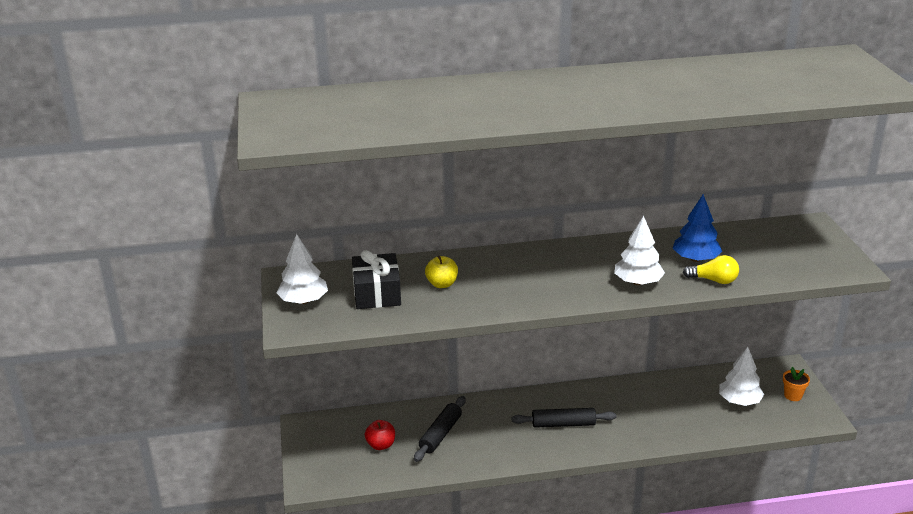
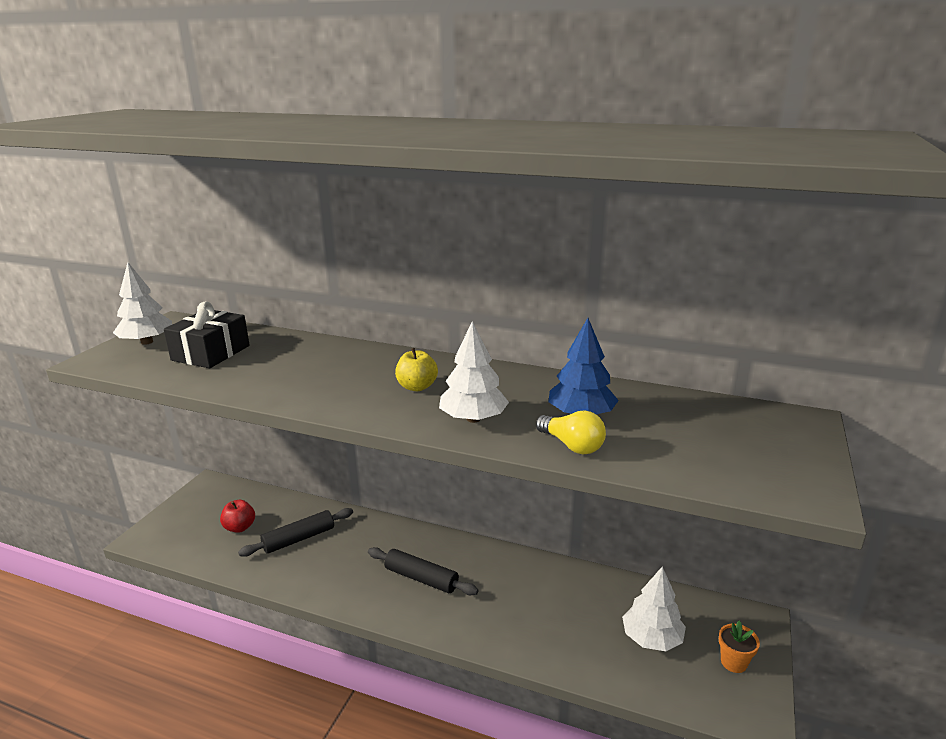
camera: 30 degrees right, 5 degrees down
yellow apple [425,255,458,288] -> yellow apple moved to [395,348,438,391]

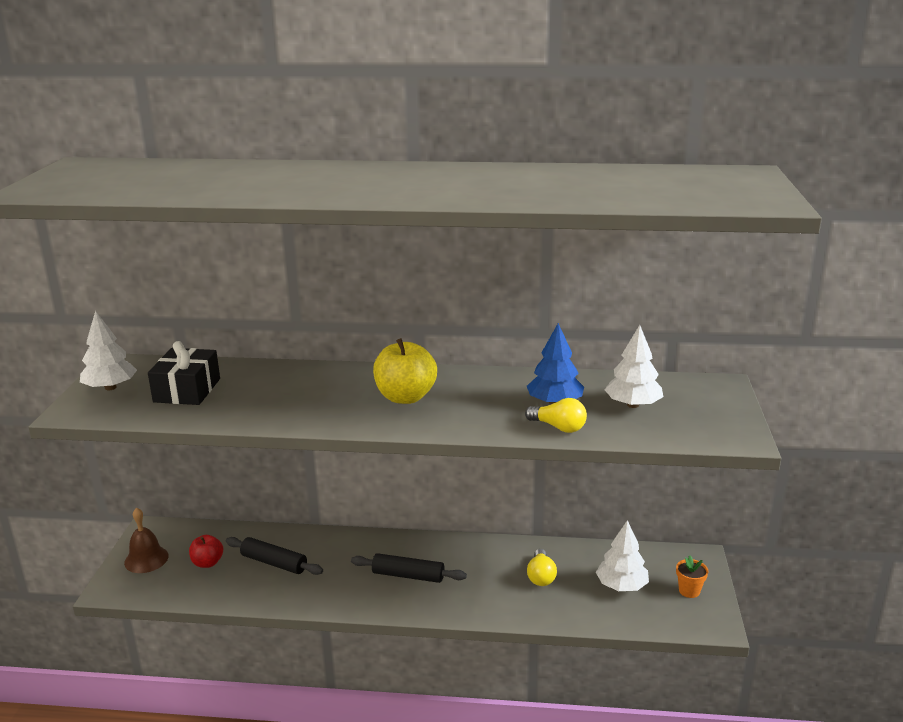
camera: 15 degrees left, 0 degrees up
black rolling pin [238,508,353,557] -> black rolling pin turned 75 degrees clockwise [226,537,323,575]
yellow apple [395,348,438,391] -> yellow apple [373,338,437,404], size x1.70
white tree [439,321,509,423] -> white tree moved to [605,325,663,408]
none -> brown bell [124,508,169,573]
none -> yellow light bulb [527,549,557,586]

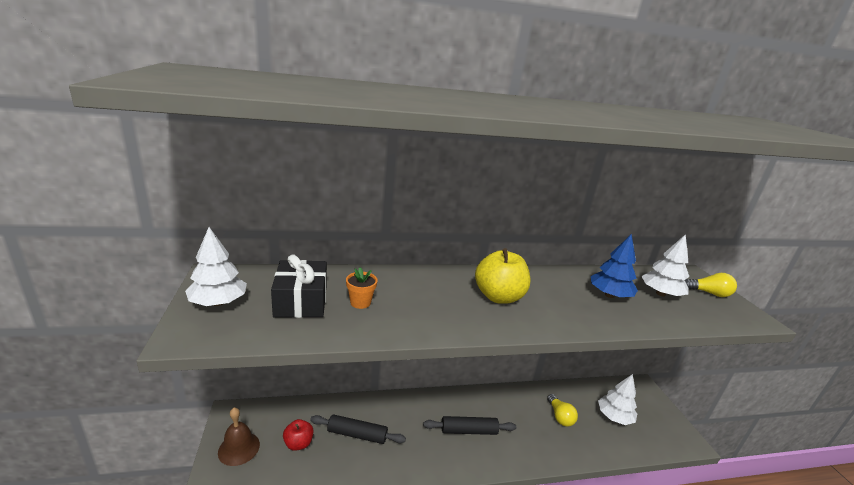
camera: 20 degrees left, 0 degrees up
yellow light bulb [525,398,587,433] -> yellow light bulb moved to [685,273,737,297]
orange flower pot [676,555,708,598] -> orange flower pot moved to [346,267,377,309]

